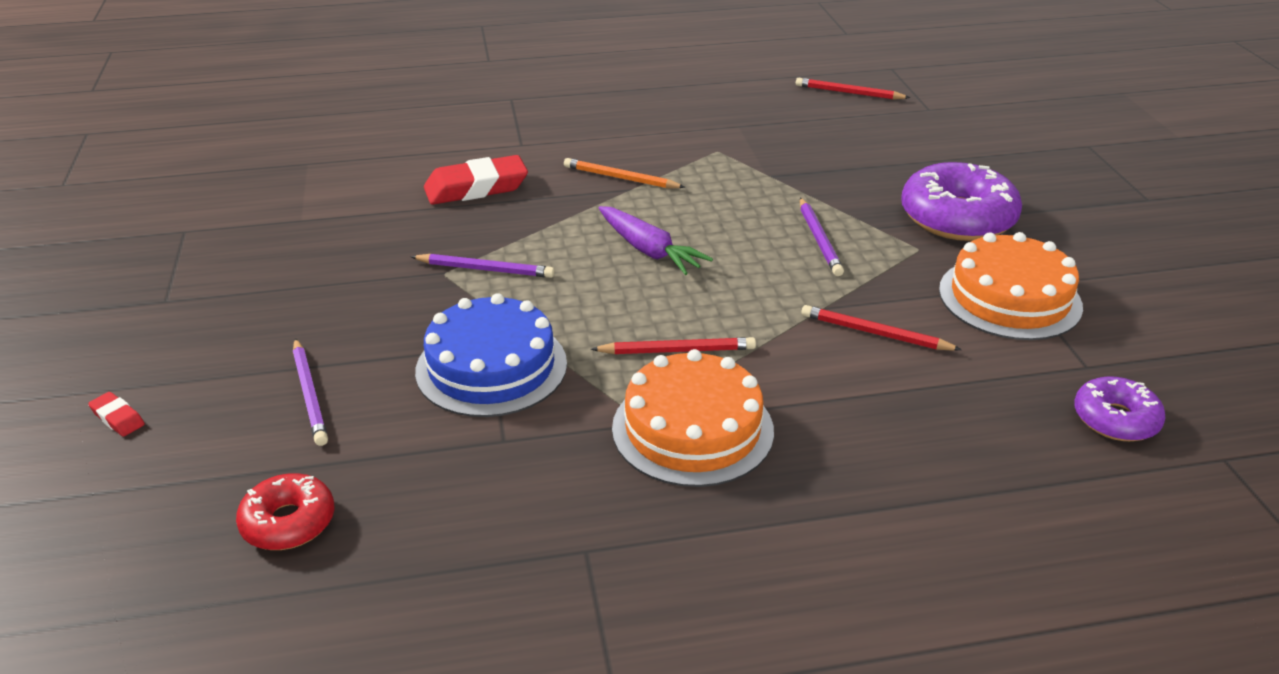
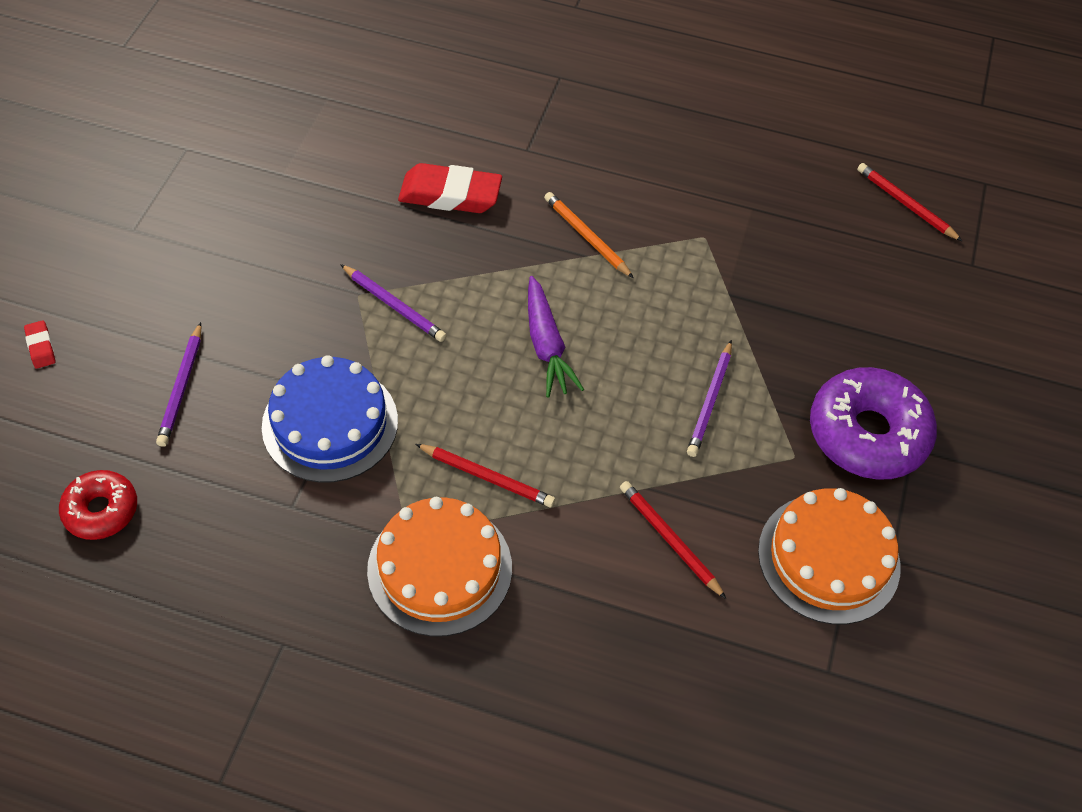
camera: 25 degrees right, 20 degrees up
purple donut [1074,376,1166,441] -> none

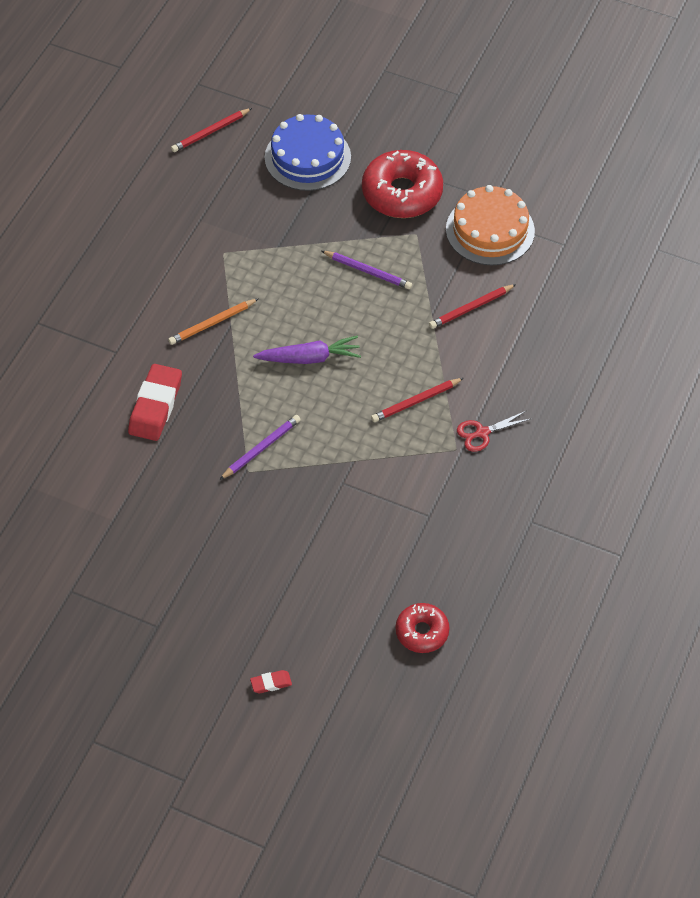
camera: 80 degrees left, 0 degrees up
purple pencil [156,322,201,447] -> none
blue cake [262,355,398,483] -> blue cake moved to [265,114,351,191]
orange cake [367,497,512,637] -> red scissors [457,411,532,452]
red pencil [416,444,555,507] -> red pencil turned 150 degrees counterclockwise [371,378,464,422]
purple donut [810,367,937,480] -> red donut [362,150,443,218]

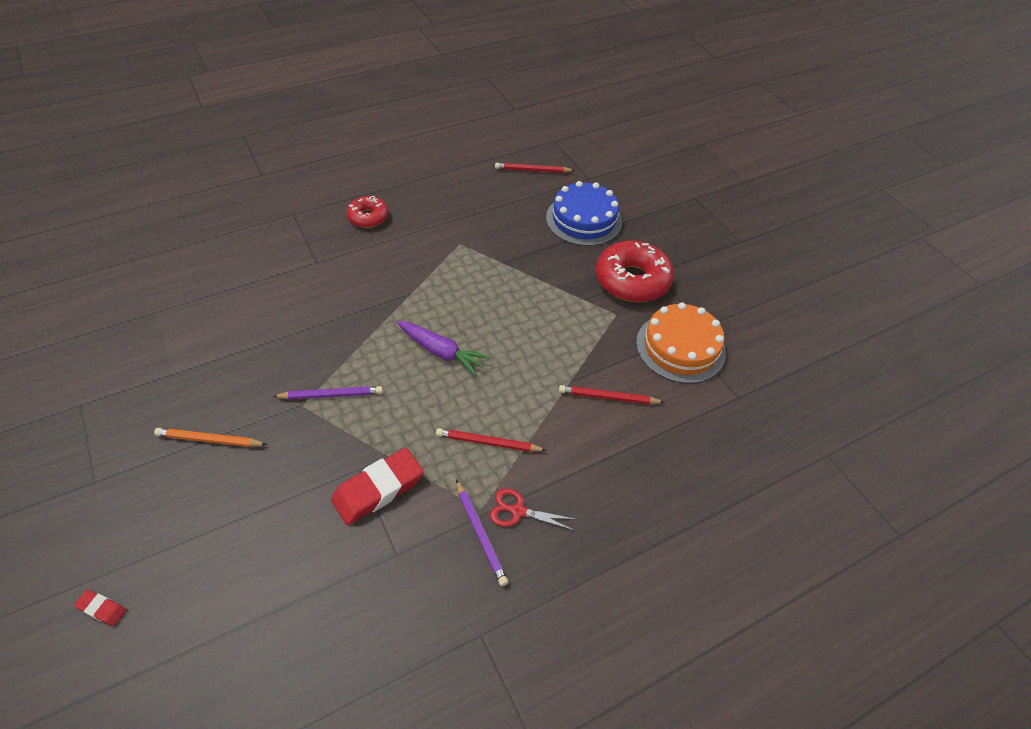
camera: 35 degrees right, 5 degrees down
red eraser [128,364,182,441] -> red eraser moved to [331,448,424,525]
orange pencil [168,298,259,345] -> orange pencil moved to [154,428,267,447]
purple pencil [322,251,412,289] -> purple pencil moved to [456,480,508,586]
red donut [396,603,449,653] -> red donut moved to [347,196,389,228]

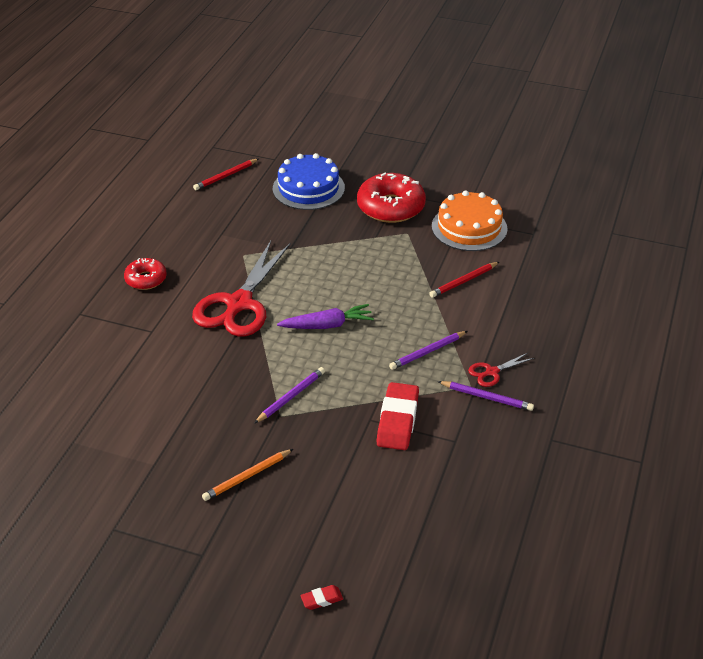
camera: 40 degrees left, 10 degrees down
red pencil [436,428,546,452] -> purple pencil [389,331,467,370]
none -> red scissors [192,241,290,337]

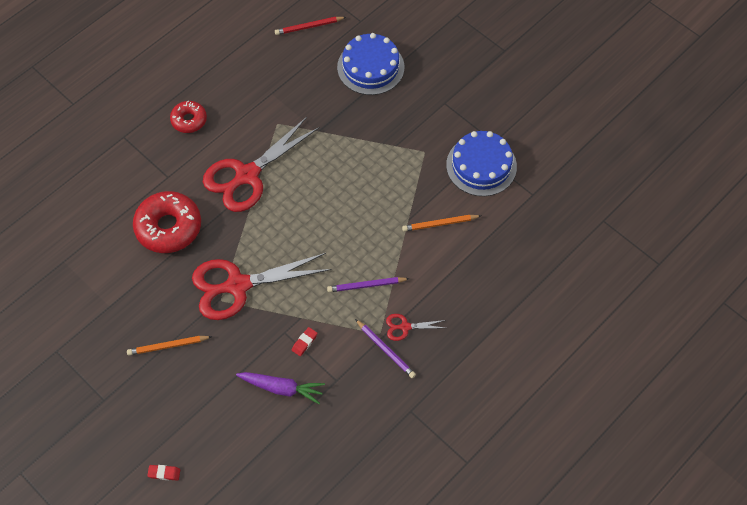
camera: 25 degrees right, 20 degrees up
purple pencil [254,367,325,423] -> red scissors [192,253,331,320]
purple carrot [277,304,374,329] -> purple carrot moved to [236,372,325,404]
red donut [357,173,426,223] -> red donut moved to [133,191,201,253]
red eraser [376,382,419,450] -> red eraser [292,327,317,356], size x0.46
red pencil [429,262,499,298] -> orange pencil [402,215,481,232]
orange cake [432,190,508,251] -> blue cake [446,131,517,196]

